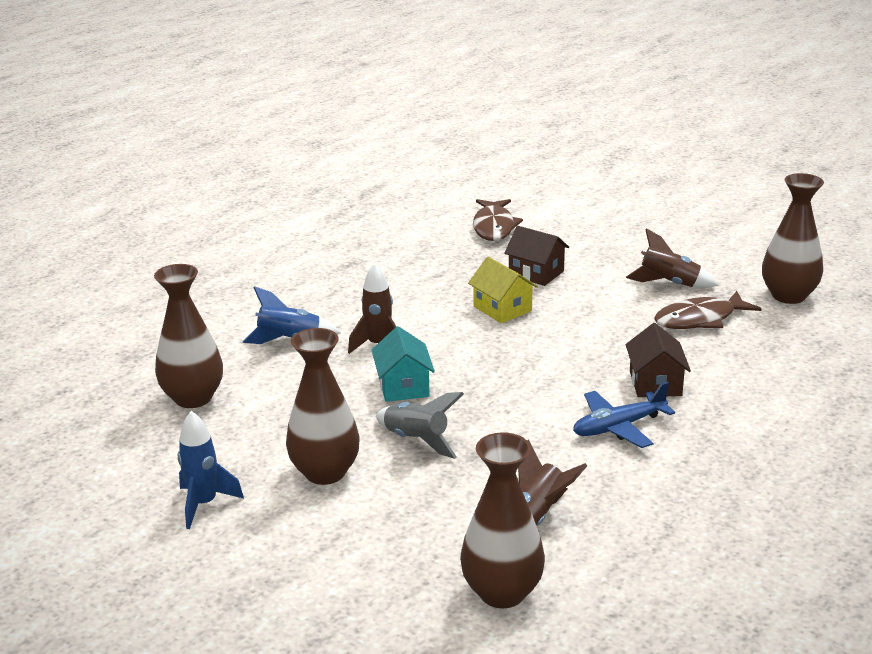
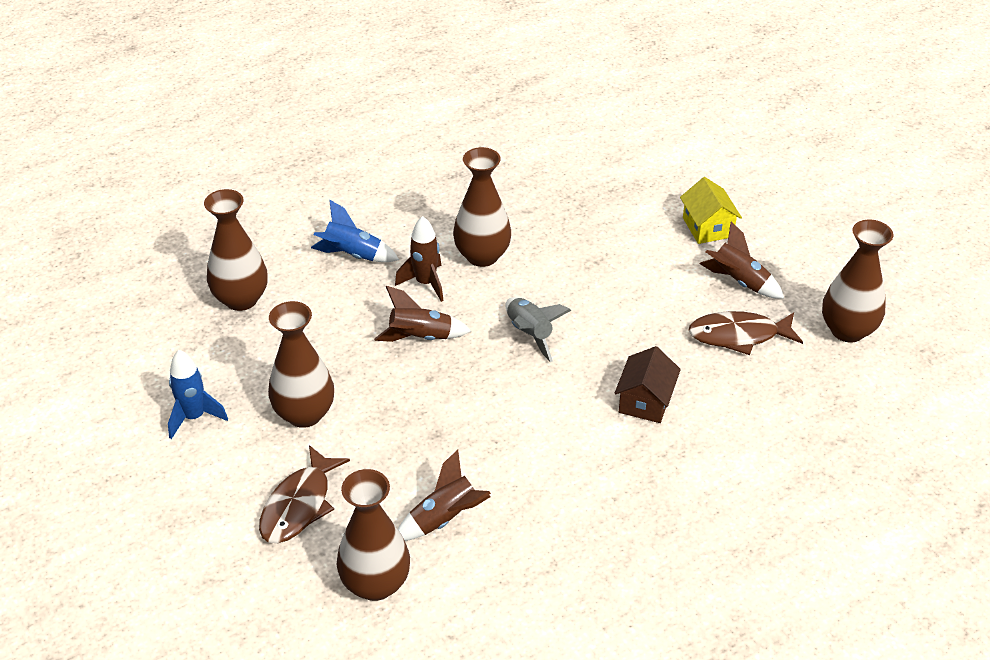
camera: 20 degrees right, 15 degrees up
turquoise house [372,326,435,402] -> brown rocket [374,286,471,342]
grey rocket [376,392,464,459] -> grey rocket moved to [505,297,571,362]
yellow house [468,257,538,323] -> yellow house moved to [680,177,742,244]
brown fish [473,199,523,241] -> brown fish moved to [259,445,350,543]
brown house [504,226,569,286] -> none
blue plane [573,382,675,448] -> none
none -> brown vase [453,147,511,267]

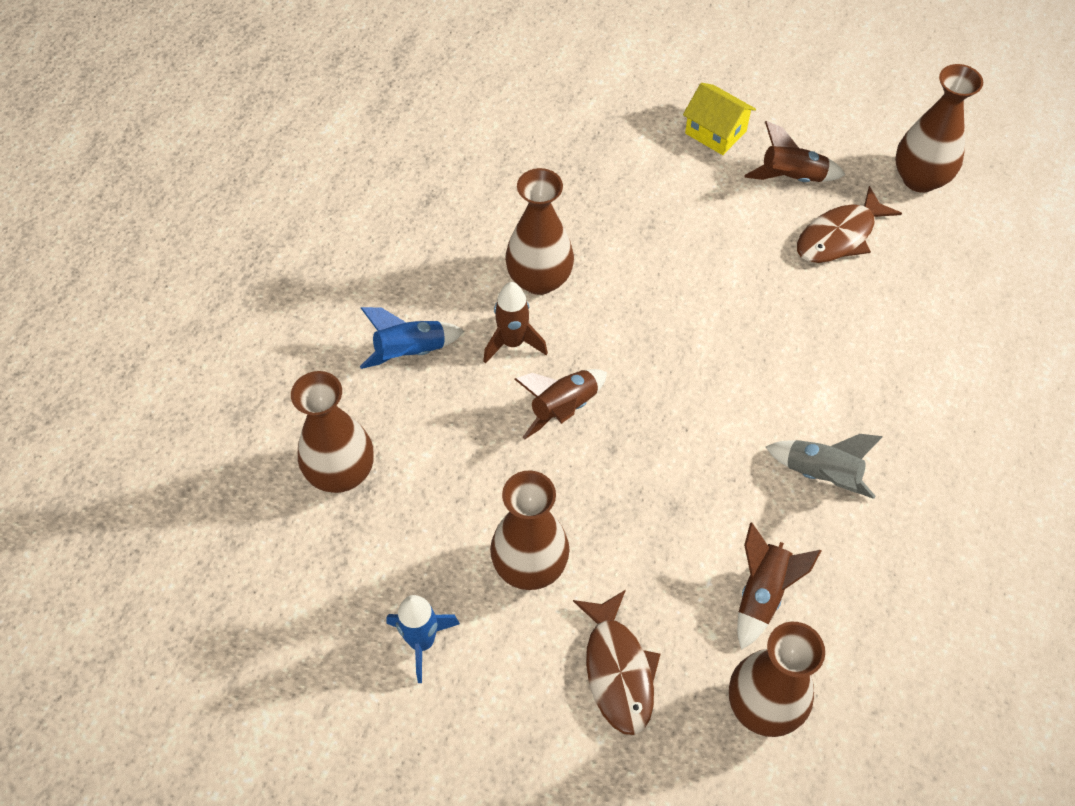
camera: 35 degrees left, 15 degrees up
grey rocket [505,297,571,362] -> grey rocket moved to [766,434,883,499]
brown house [615,346,681,423] -> none

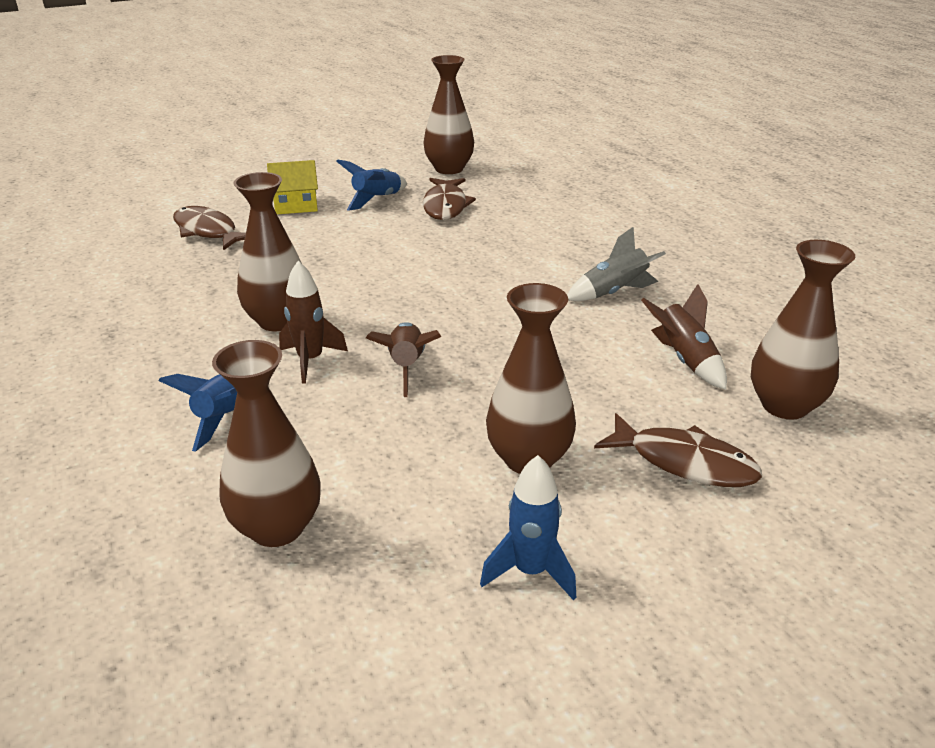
camera: 50 degrees left, 25 degrees down
brown rocket [744,121,845,182] -> blue rocket [336,159,407,211]
none -> brown fish [173,206,246,251]

